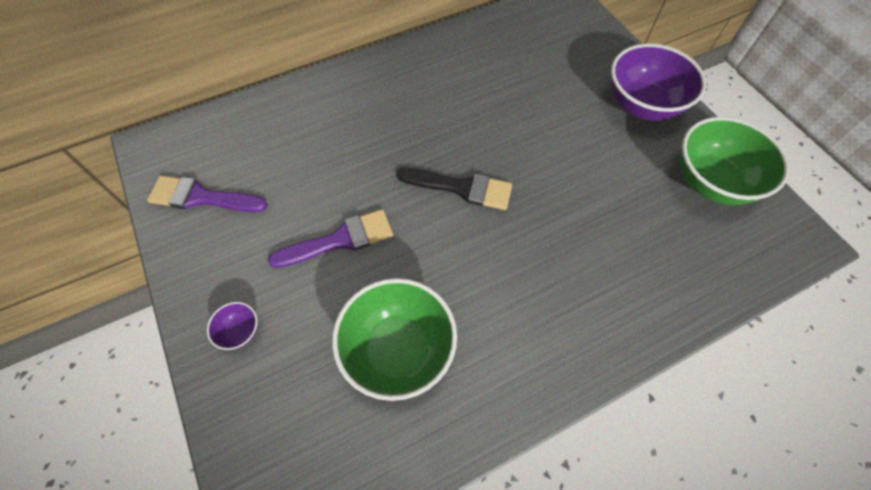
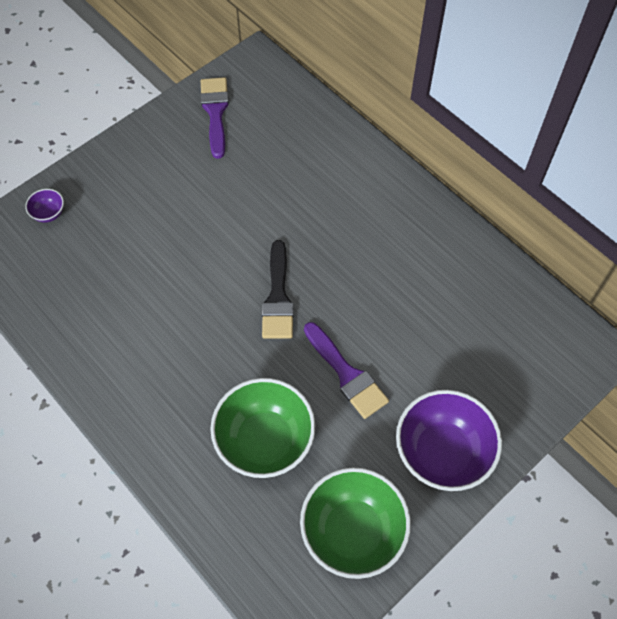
camera: 75 degrees right, 0 degrees up
purple bowl [207,302,258,350] -> purple bowl moved to [25,189,64,223]
purple brush [268,209,393,268] -> purple brush moved to [304,322,389,419]
green bowl [332,278,457,401] -> green bowl moved to [210,378,315,478]

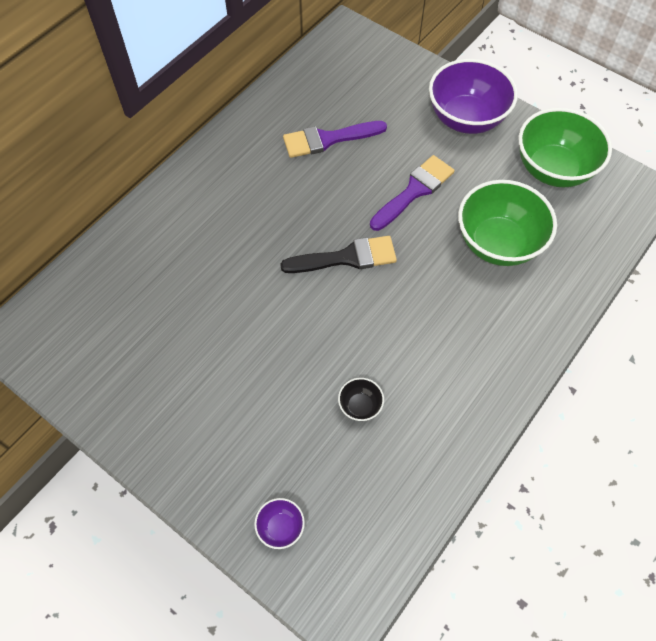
camera: 100 degrees left, 0 degrees up
purple brush [201,77,229,159] -> purple brush moved to [283,121,387,158]
none -> black bowl [338,378,384,421]

